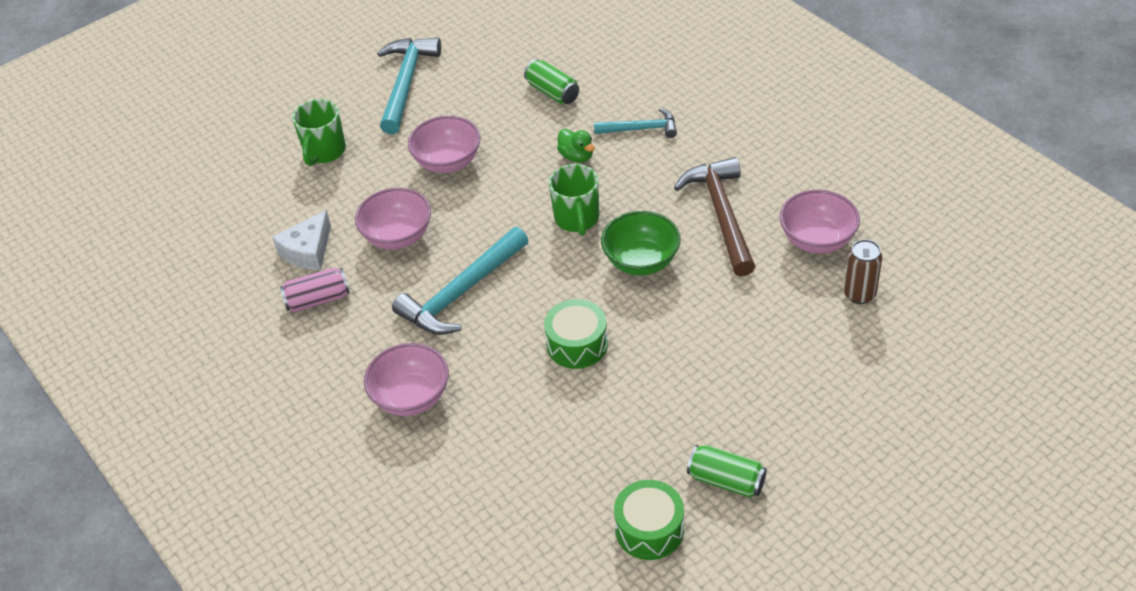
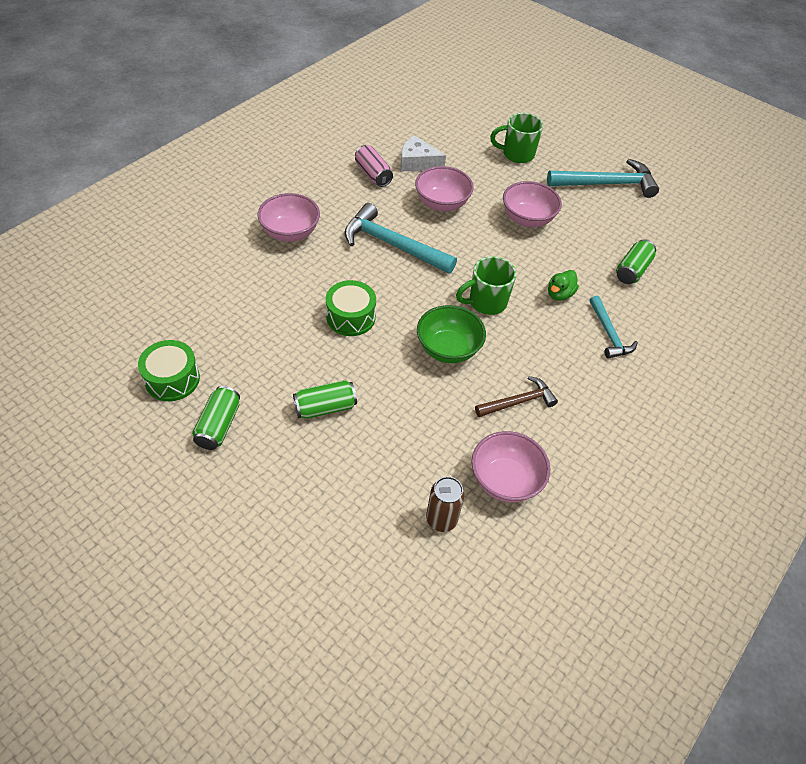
camera: 70 degrees right, 5 degrees up
brown hammer [674,157,756,276] -> brown hammer [475,376,558,417], size x0.59
none -> green can [293,380,357,419]

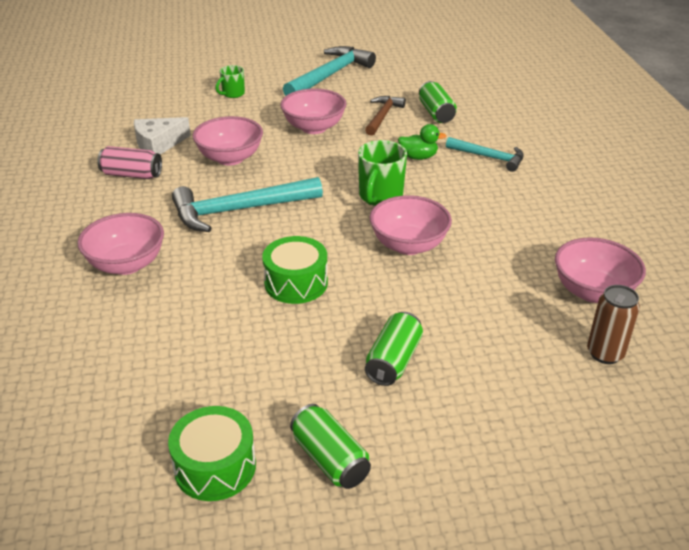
camera: 45 degrees left, 15 degrees down
green bowl [417,305,486,363] -> pink bowl [369,195,452,255]
brown hammer [475,376,558,417] -> brown hammer moved to [365,96,406,136]
green mug [490,113,543,163] -> green mug [215,65,245,98], size x0.61
green duck [548,270,579,301] -> green duck turned 75 degrees counterclockwise [398,124,446,160]

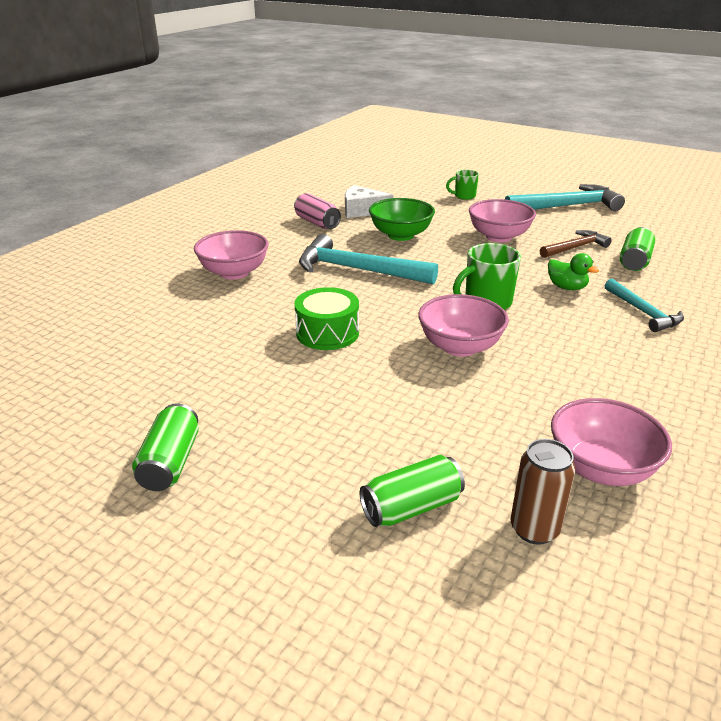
camera: 40 degrees right, 5 degrees down
green drum [168,406,256,501] -> none
pink bowl [193,116,263,166] -> green bowl [369,198,435,241]
green can [365,312,423,386] -> green can moved to [360,455,465,527]

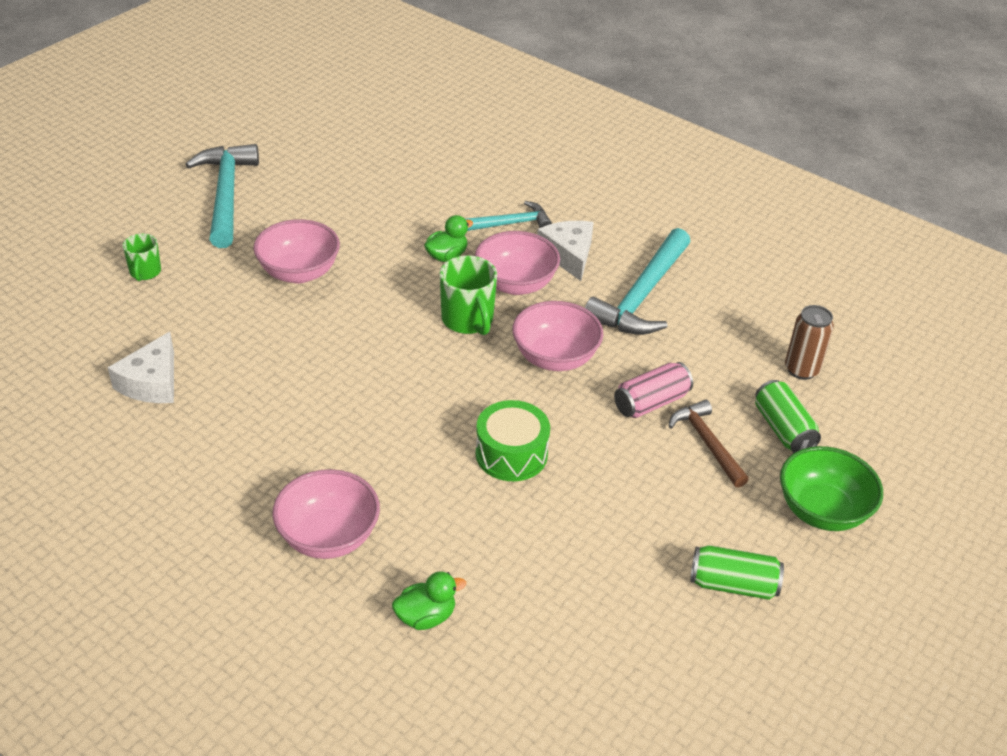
camera: 85 degrees left, 10 degrees up
pink can [294,193,341,229] -> pink can moved to [614,362,693,418]
turquoise hammer [299,234,438,284] -> turquoise hammer moved to [585,228,691,335]
green bowl [369,198,435,241] -> green bowl moved to [780,446,883,531]
brown hammer [540,230,612,258] -> brown hammer moved to [668,400,749,487]
pink bowl [551,398,672,486] -> pink bowl moved to [475,231,560,295]
green can [620,227,655,271] -> none
none -> green duck [392,571,466,630]
none -> white cheese [537,221,594,281]

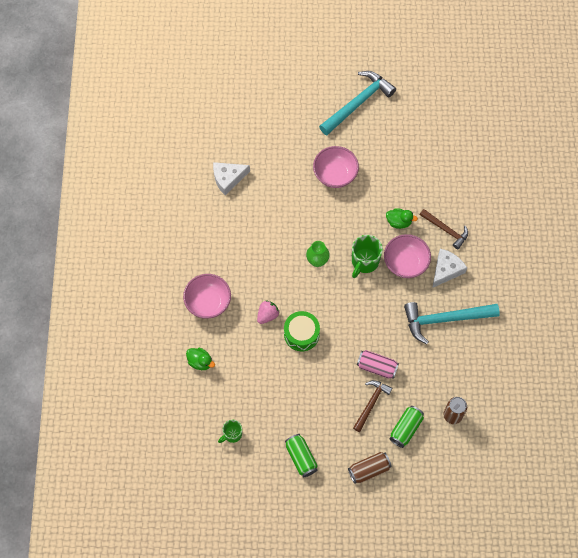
camera: 55 degrees right, 25 degrees up
green mug [122,233,161,281] -> green mug moved to [218,420,242,443]
turquoise hammer [465,201,552,231] -> brown hammer [420,209,468,249]
pink bowl [512,301,603,371] -> none
green bowl [780,446,883,531] -> brown can [348,452,392,484]
none -> pink strawberry [257,300,279,324]
none -> green vase [306,241,330,267]

